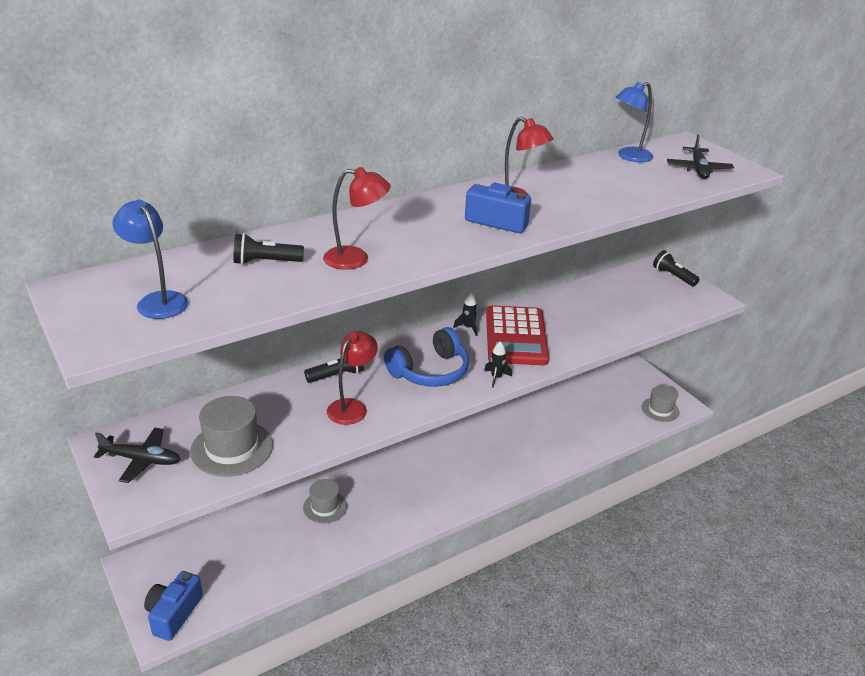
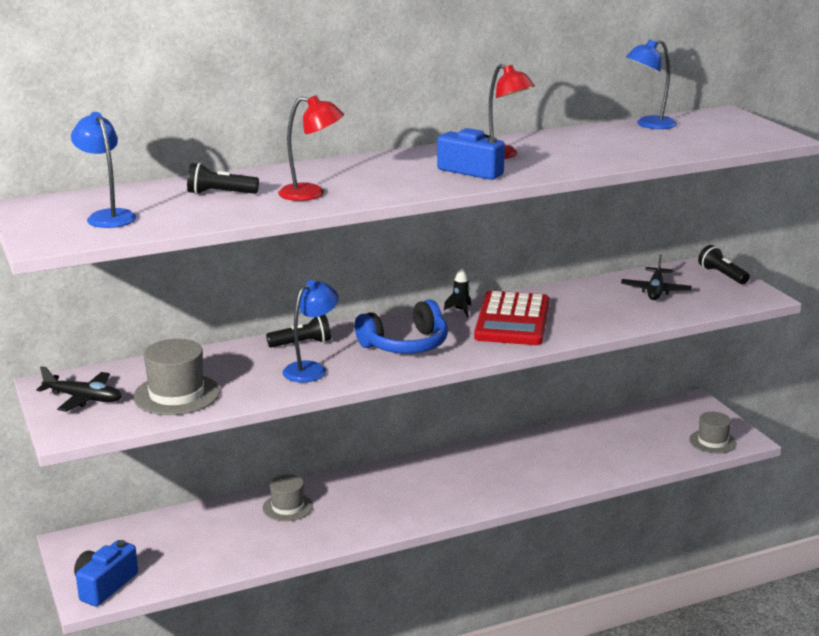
camera: 10 degrees right, 10 degrees down
red lamp [327,331,378,425] -> blue lamp [282,280,338,382]
black rocket [484,341,512,388] -> none
black plane [667,135,734,179] -> black plane moved to [621,254,692,300]

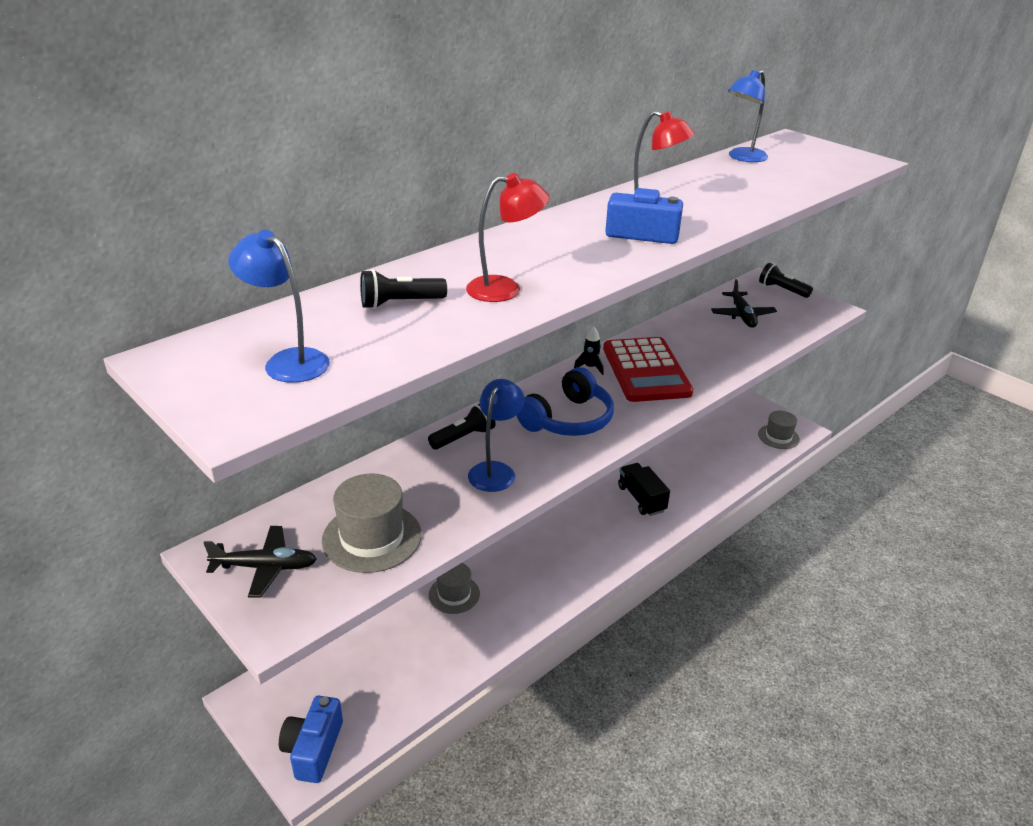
camera: 20 degrees left, 10 degrees up
none -> black truck [618,463,670,516]

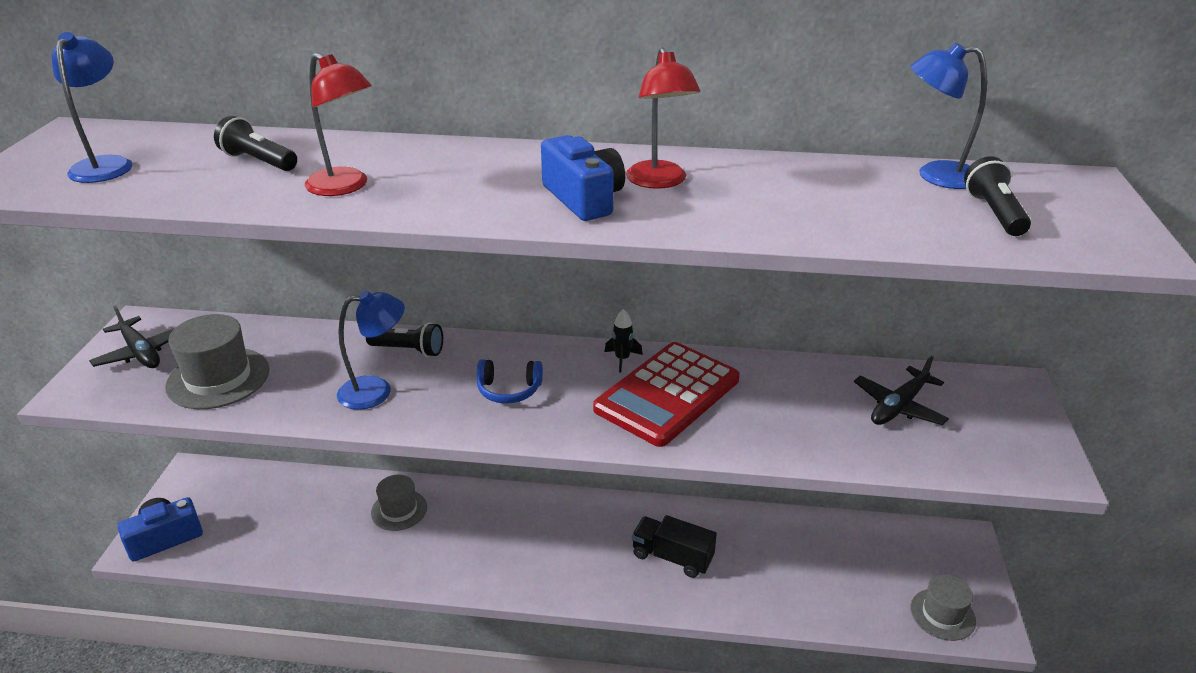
camera: 50 degrees right, 0 degrees up
blue headphones [516,367,614,436] -> blue headphones [477,360,543,404], size x0.60
black truck [618,463,670,516] -> black truck turned 90 degrees counterclockwise [632,515,717,578]
black flashlight [759,263,813,298] -> black flashlight moved to [964,156,1031,236]

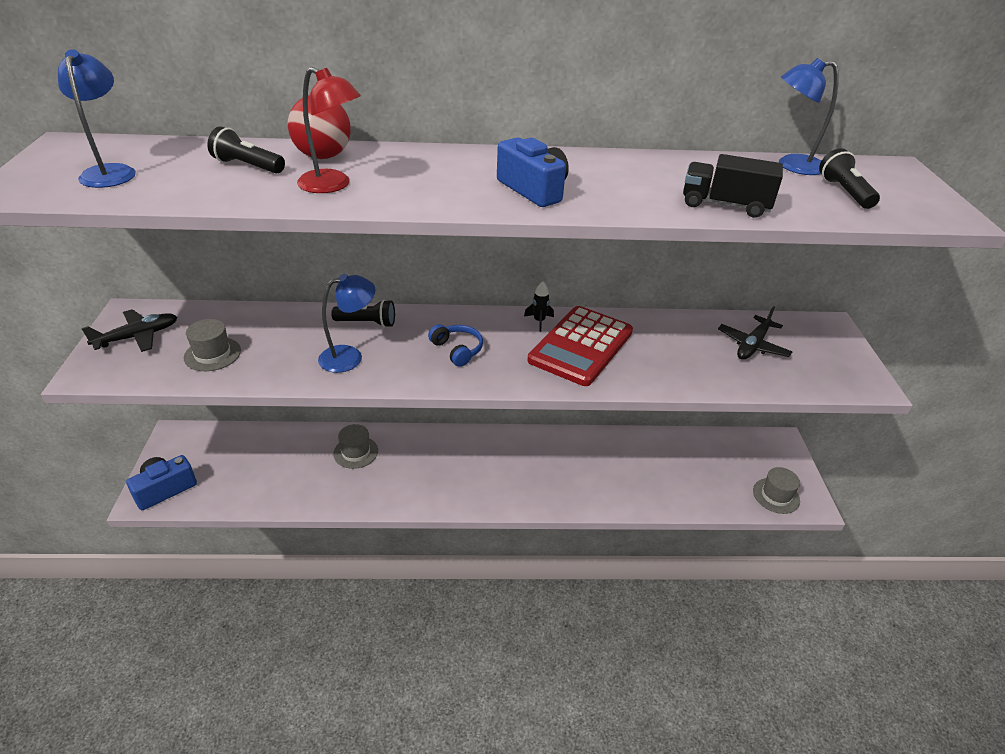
camera: 10 degrees left, 5 degrees up
black plane [89,305,175,368] -> black plane turned 75 degrees counterclockwise [81,309,177,352]
grey hat [165,314,269,409] -> grey hat [184,319,241,371], size x0.66
blue headphones [477,360,543,404] -> blue headphones turned 120 degrees counterclockwise [428,324,483,367]
red lamp [626,47,700,189] -> none
black truck [632,515,717,578] -> black truck moved to [683,154,783,218]
none -> red ball [288,95,351,159]

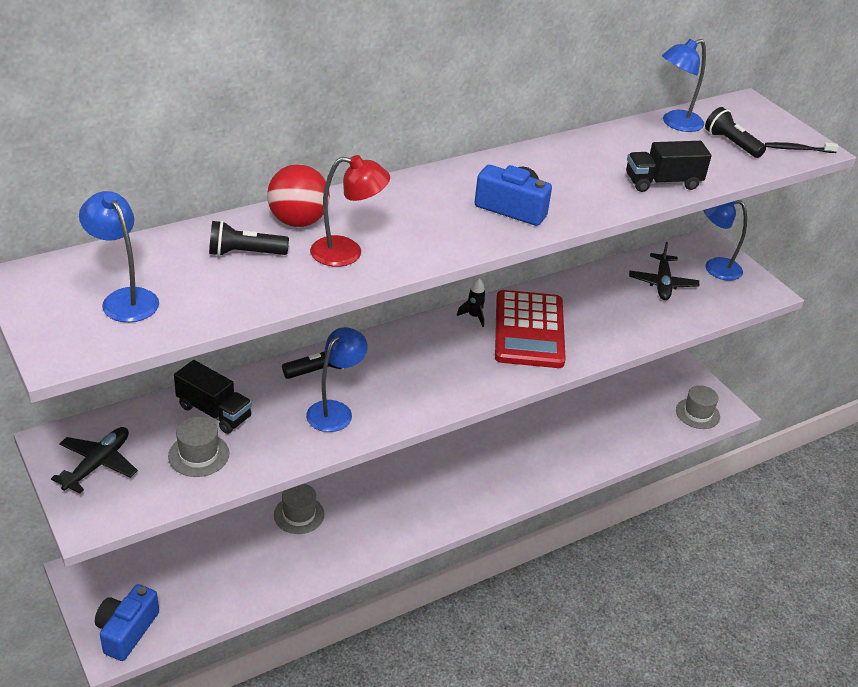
camera: 30 degrees left, 0 degrees up
blue headphones [428,324,483,367] -> none
none -> black truck [174,360,252,434]
none -> blue lamp [704,200,747,281]
none -> black toothbrush [765,142,839,153]

